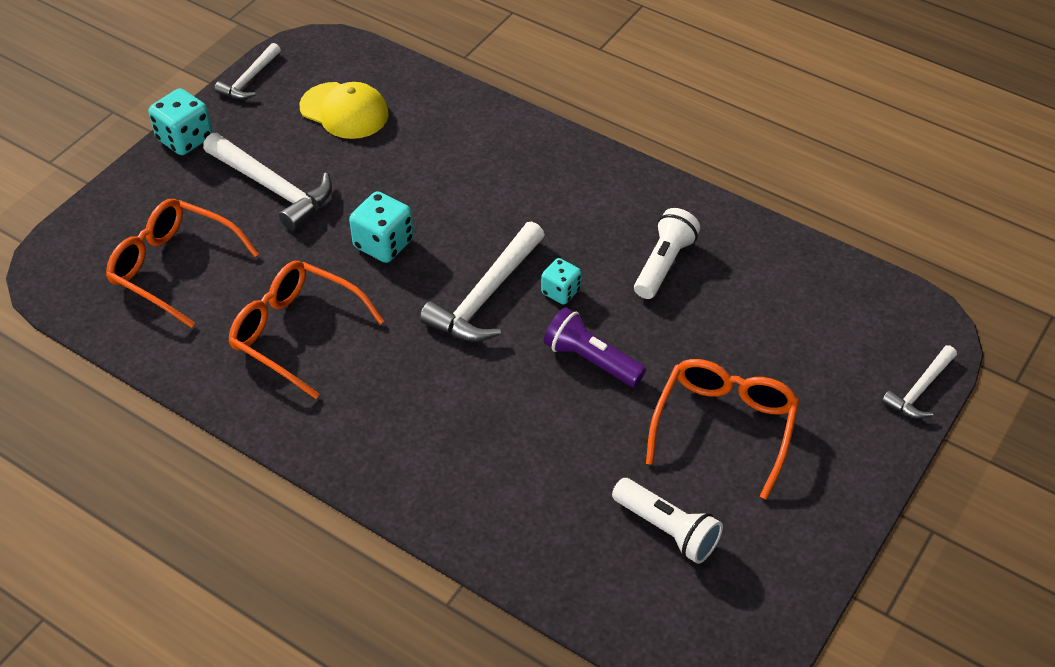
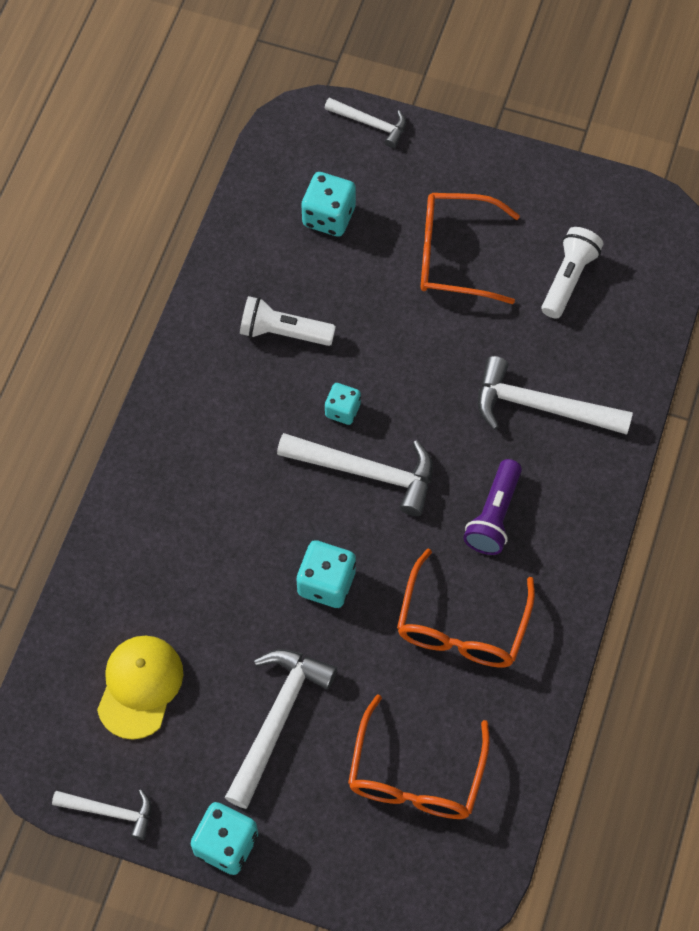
camera: 105 degrees left, 15 degrees up
purple flashlight [543,307,646,387] -> purple flashlight moved to [463,459,522,555]
none -> turquoise dice [301,172,356,237]
none -> white hammer [478,356,633,435]

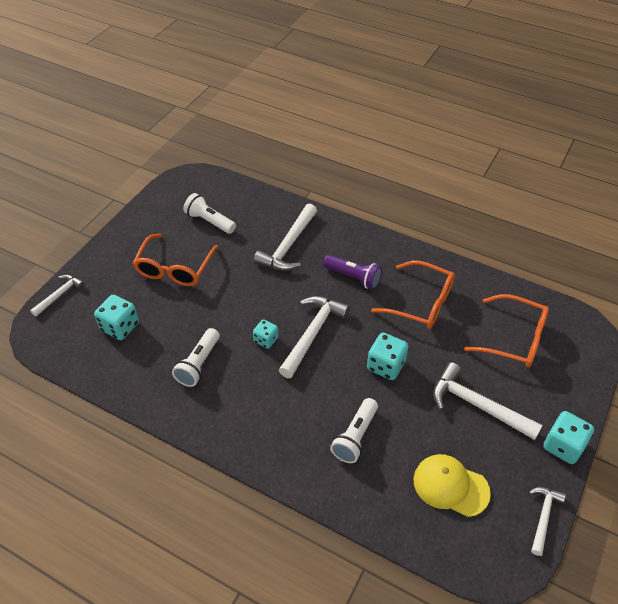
camera: 80 degrees left, 15 degrees down
none -> white flashlight [330,398,378,463]

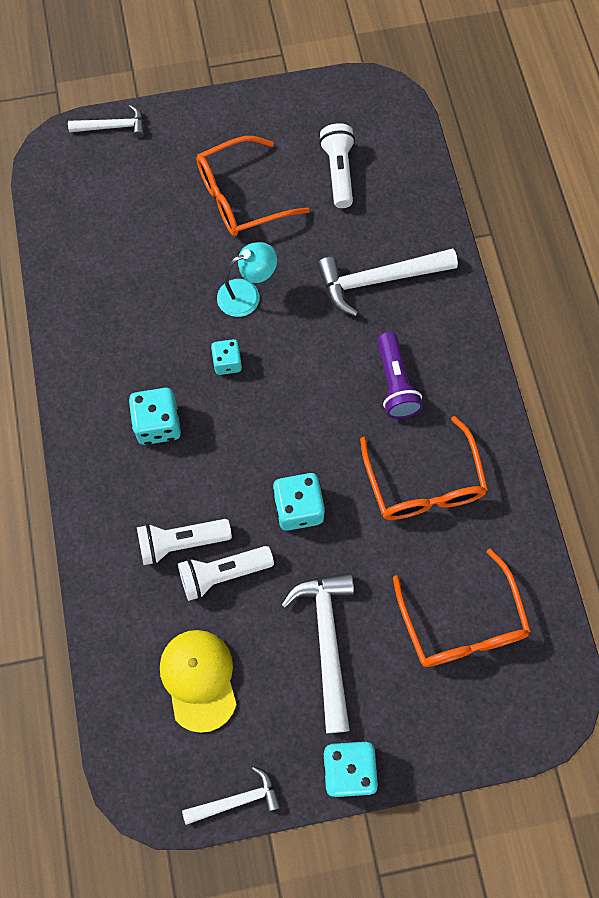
camera: 50 degrees right, 20 degrees up
turquoise dice [94,295,139,340] -> turquoise dice moved to [129,388,181,445]
white flashlight [172,328,220,387] -> white flashlight moved to [178,546,274,601]
white hammer [279,296,350,378] -> none
none -> turquoise lamp [217,242,277,317]

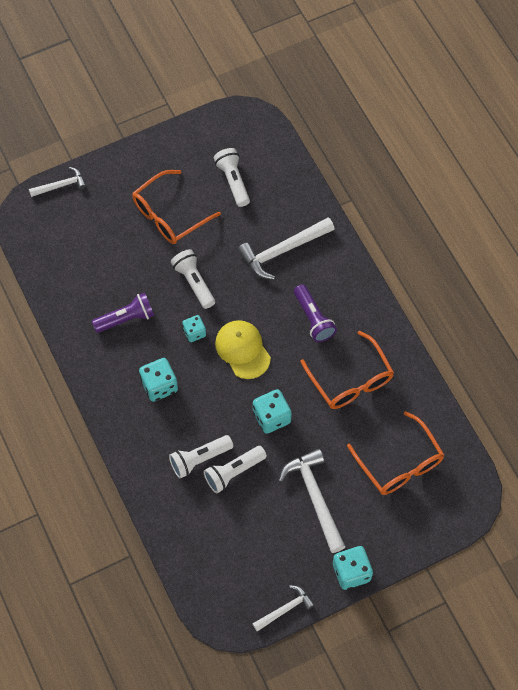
camera: 15 degrees left, 5 degrees down
yellow cap [160,630,237,733] -> yellow cap moved to [215,320,271,379]
turquoise lamp [217,242,277,317] -> white flashlight [171,249,215,309]
none -> purple flashlight [92,292,154,333]

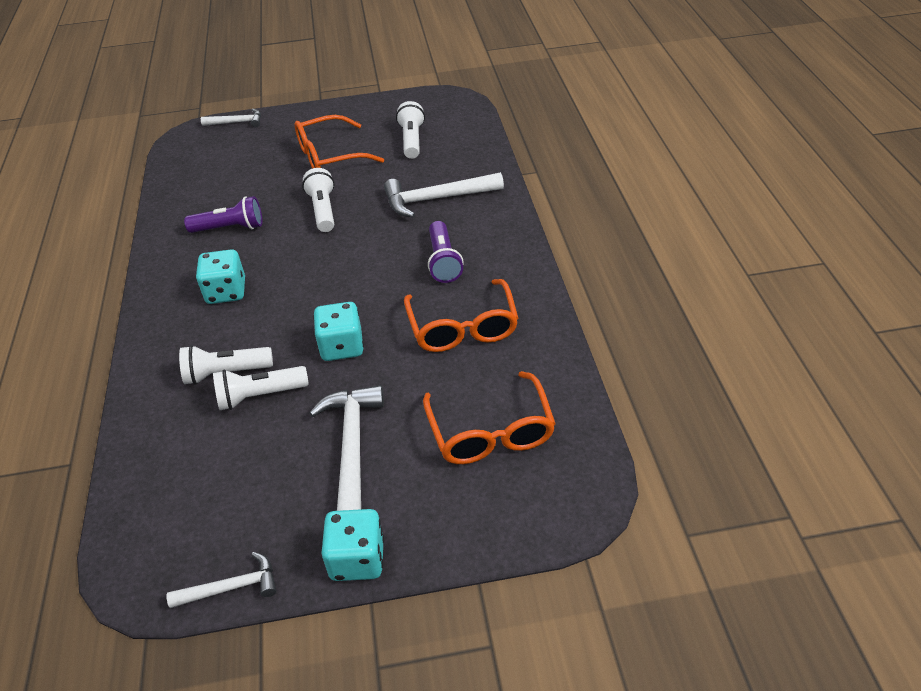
camera: 20 degrees right, 20 degrees down
turquoise dice [182,315,206,342] -> none
yellow cap [215,320,271,379] -> none

